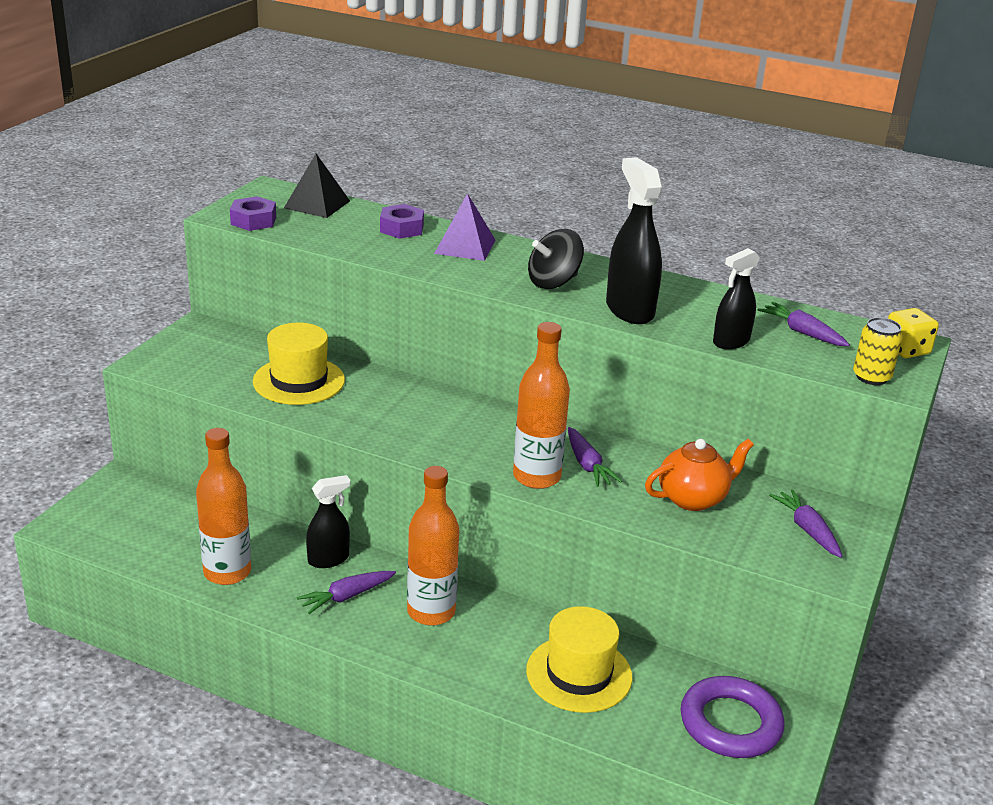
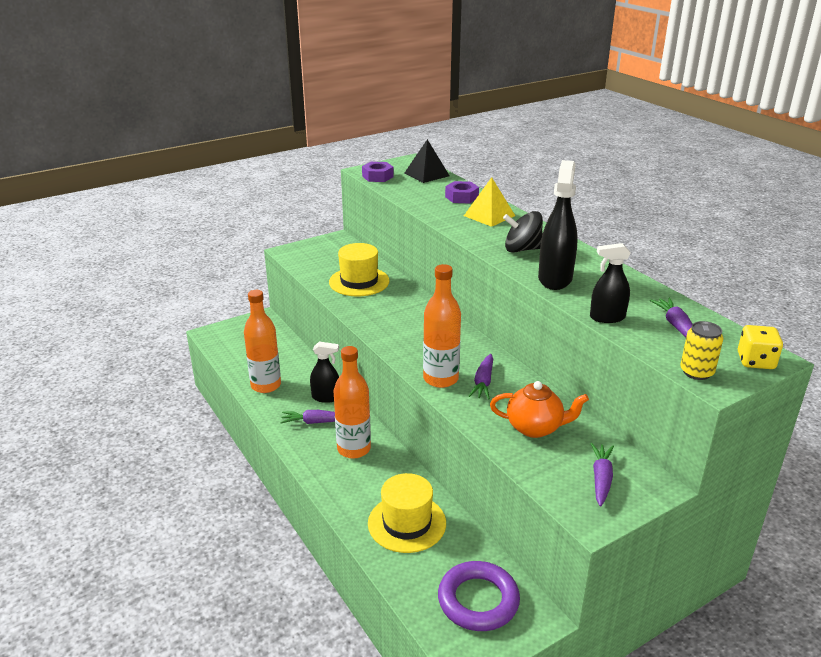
camera: 35 degrees right, 0 degrees up
purple pyramid [434,193,495,261] -> yellow pyramid [464,177,515,227]

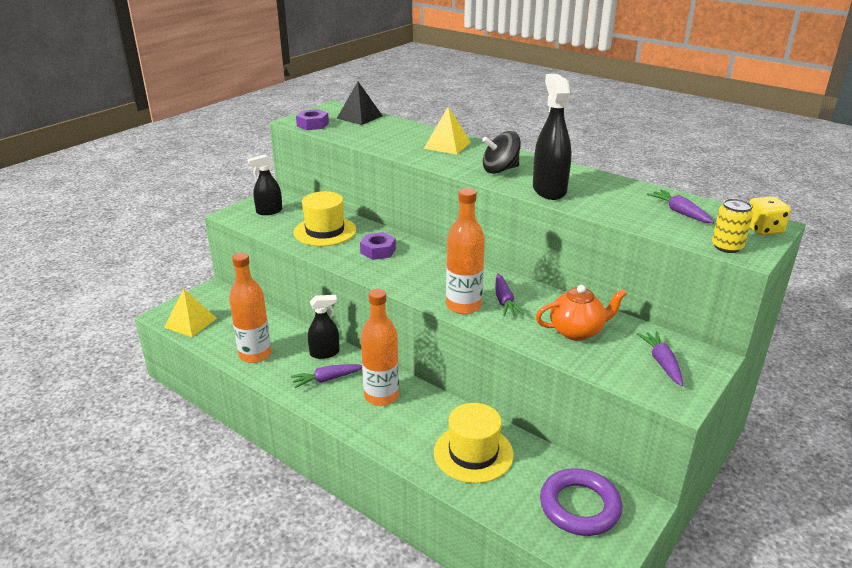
camera: 20 degrees left, 0 degrees up
purple nut [445,181,479,204] -> purple nut moved to [360,232,396,260]
black spray bottle [590,243,631,323] -> black spray bottle moved to [248,154,282,215]
none -> yellow pyramid [164,289,217,337]

